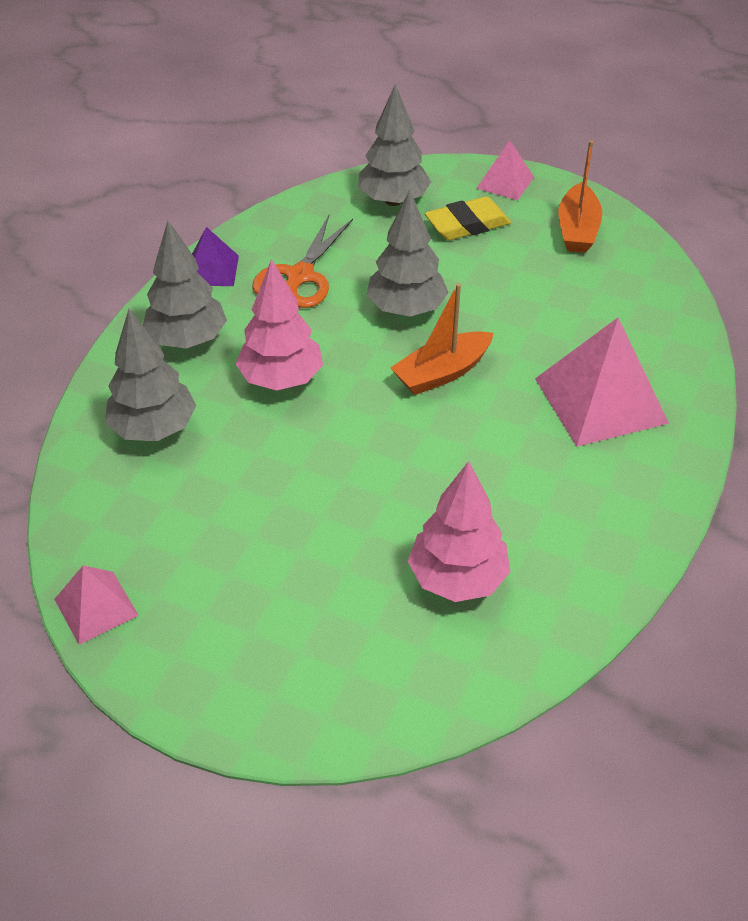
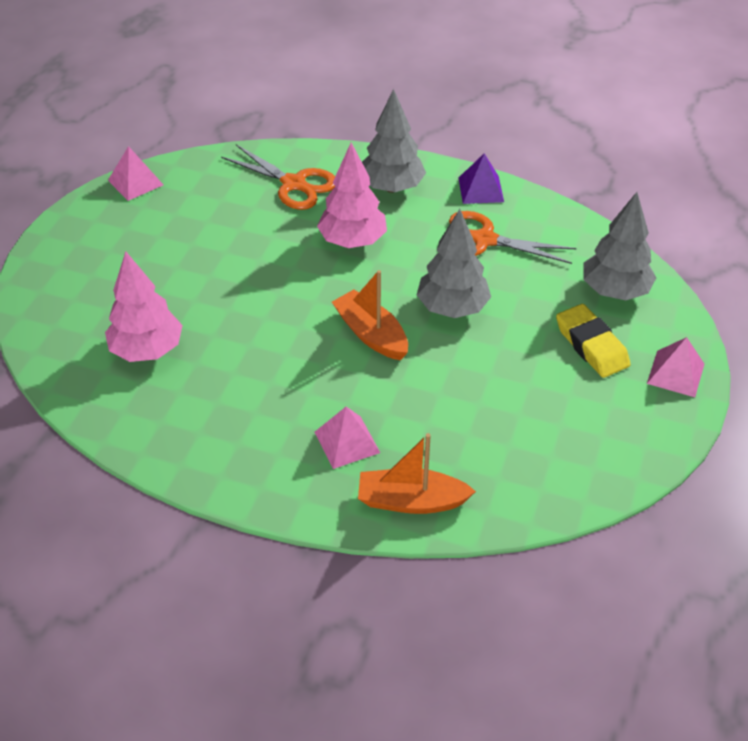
camera: 85 degrees right, 0 degrees up
grey tree [105,309,196,442] -> orange scissors [221,144,335,210]
pink pyramid [535,318,669,447] -> pink pyramid [315,407,380,469], size x0.55
orange boat [558,140,602,253] -> orange boat moved to [358,433,476,514]

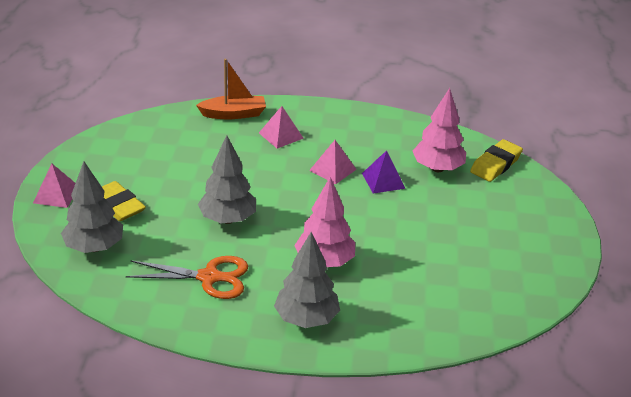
camera: 165 degrees right, 10 degrees down
pink pyramid [108,146,163,201] -> pink pyramid moved to [309,140,357,184]
orange scissors [221,144,335,210] -> none
orange boat [332,270,408,360] -> none
purple pyramid [458,153,504,204] -> purple pyramid moved to [362,150,405,194]
none -> yellow eraser [470,139,523,182]

